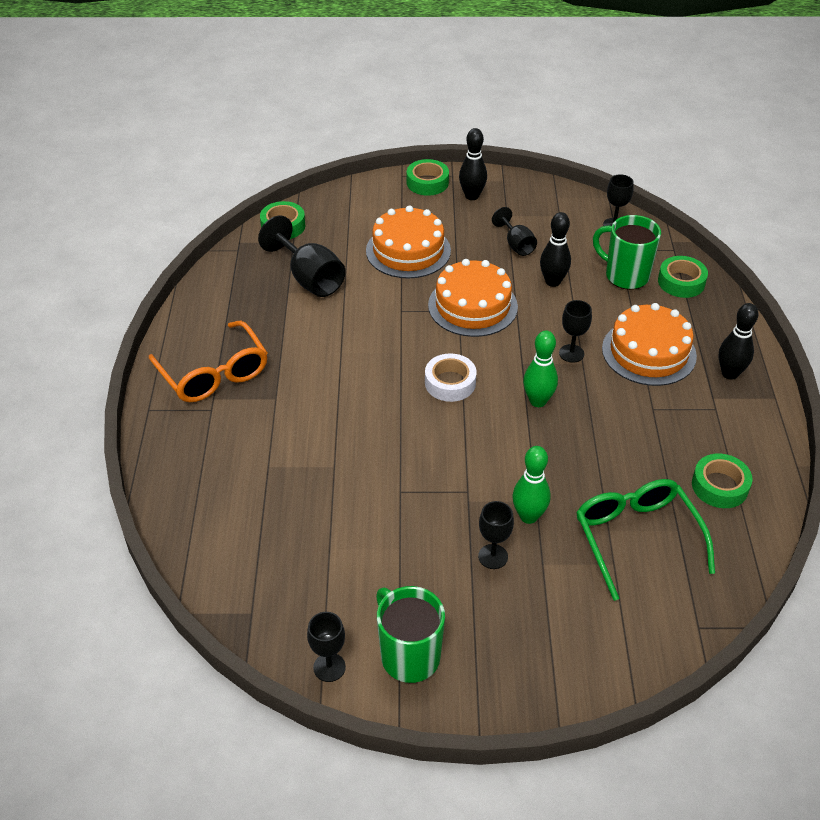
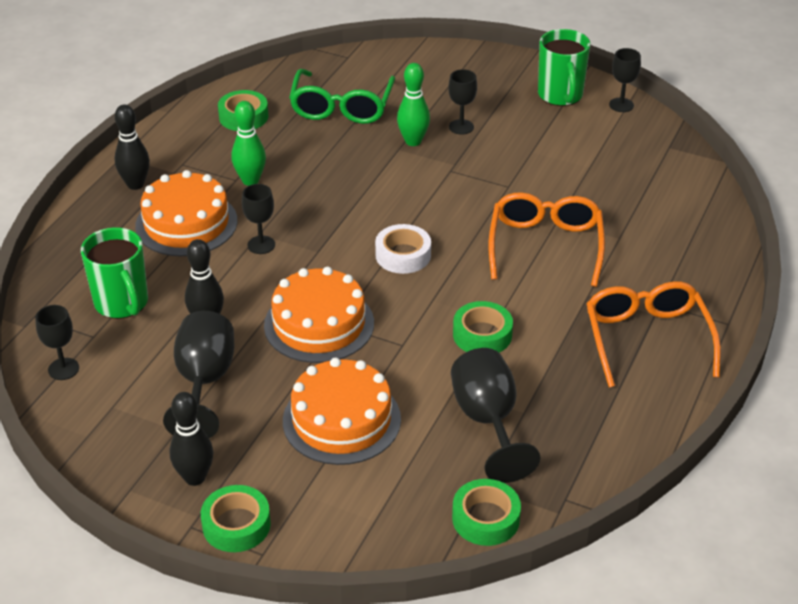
camera: 155 degrees left, 5 degrees down
black goblet [492,207,537,256] -> black goblet [163,311,234,438], size x1.70
green bowling pin [523,330,558,407] -> green bowling pin moved to [232,101,266,186]
green tape [658,256,708,298] -> green tape moved to [453,301,513,352]
none -> orange glasses [489,192,605,287]

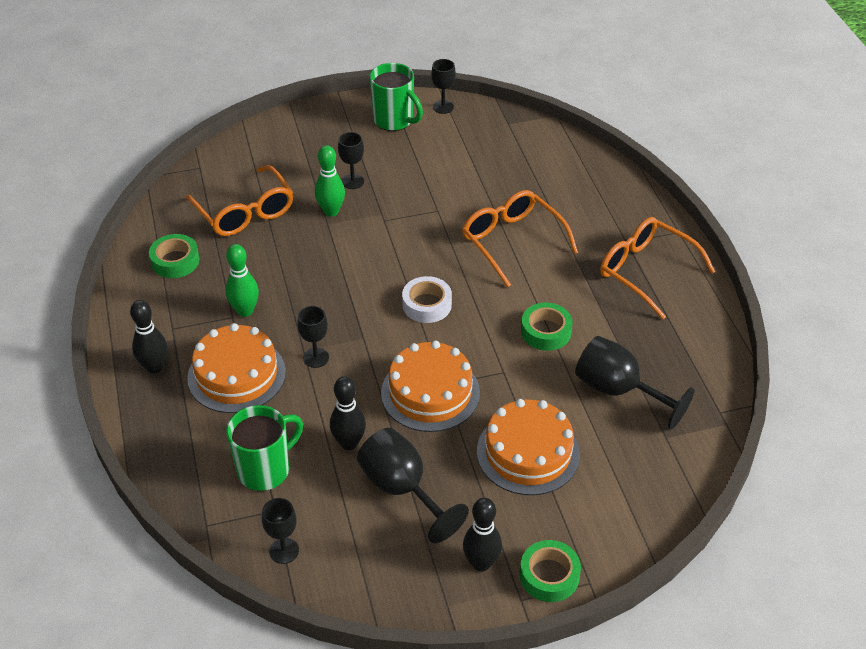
camera: 40 degrees left, 5 degrees up
green mug [81,227,148,319] -> green mug turned 60 degrees counterclockwise [226,405,303,491]
green glasses [289,69,395,124] -> orange glasses [185,165,294,236]
green tape [452,479,521,546] -> none

